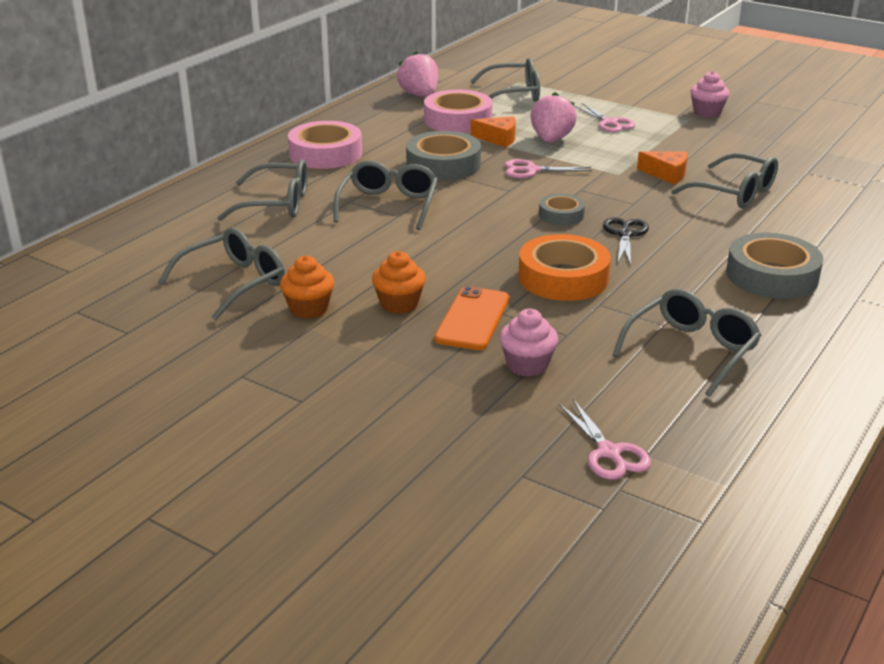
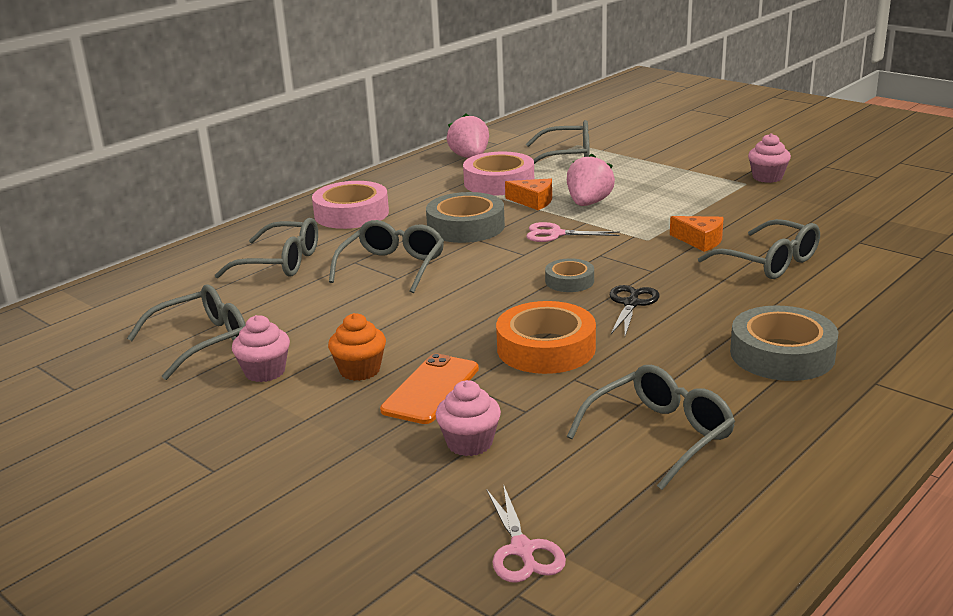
camera: 10 degrees right, 5 degrees down
orange cupcake [280,256,334,319] -> pink cupcake [232,315,290,382]
pink scissors [574,103,636,132] -> none

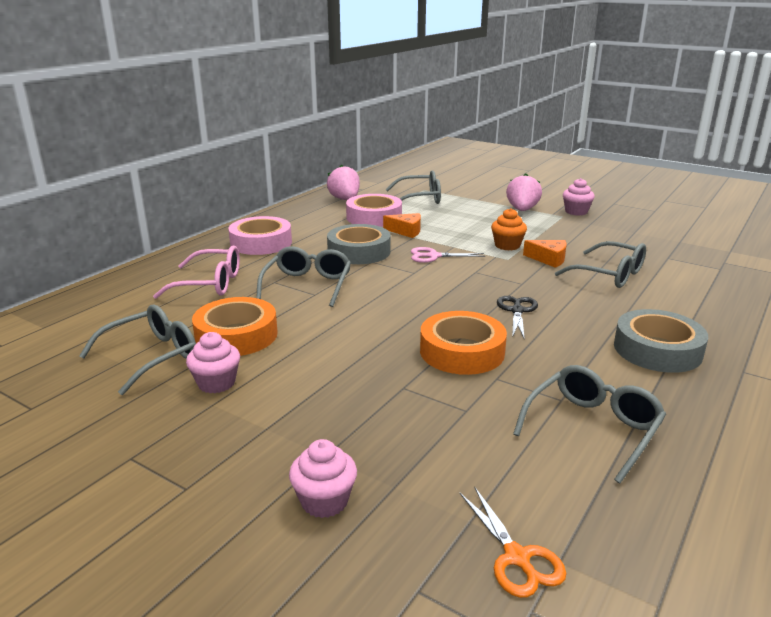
camera: 10 degrees left, 0 degrees up
grey glasses [215,218,318,278] -> pink glasses [153,246,240,299]
orange cupcake [328,313,386,381] -> orange cupcake moved to [491,208,527,250]
orange phone [380,353,479,424] -> none
pink cupcake [436,380,501,456] -> pink cupcake moved to [289,439,357,518]
pink scissors [486,484,566,583] -> orange scissors [460,487,567,598]
grey tape [545,258,594,292] -> none
pink strawberry [567,153,615,206] -> pink strawberry moved to [506,174,542,211]
none -> orange tape [192,297,278,356]

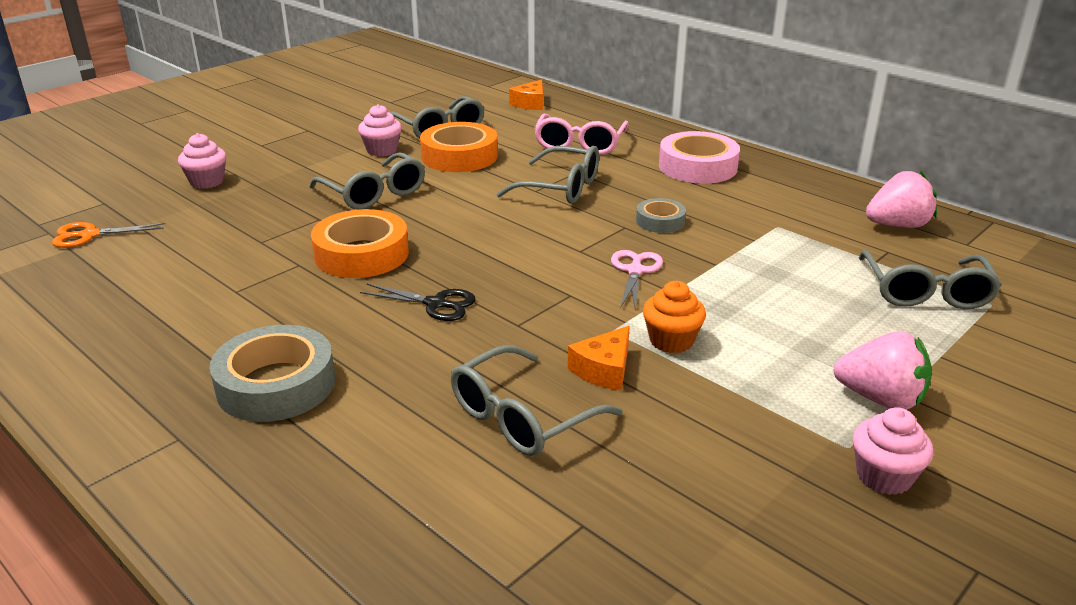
camera: 100 degrees right, 5 degrees up
grey tape [327,224,391,264] -> grey tape [636,198,686,233], size x0.56
pink tape [346,194,402,227] -> none
orange cheese [383,213,421,238] -> orange cheese moved to [509,79,543,110]
grey glasses [513,365,666,483] -> grey glasses moved to [309,152,425,210]

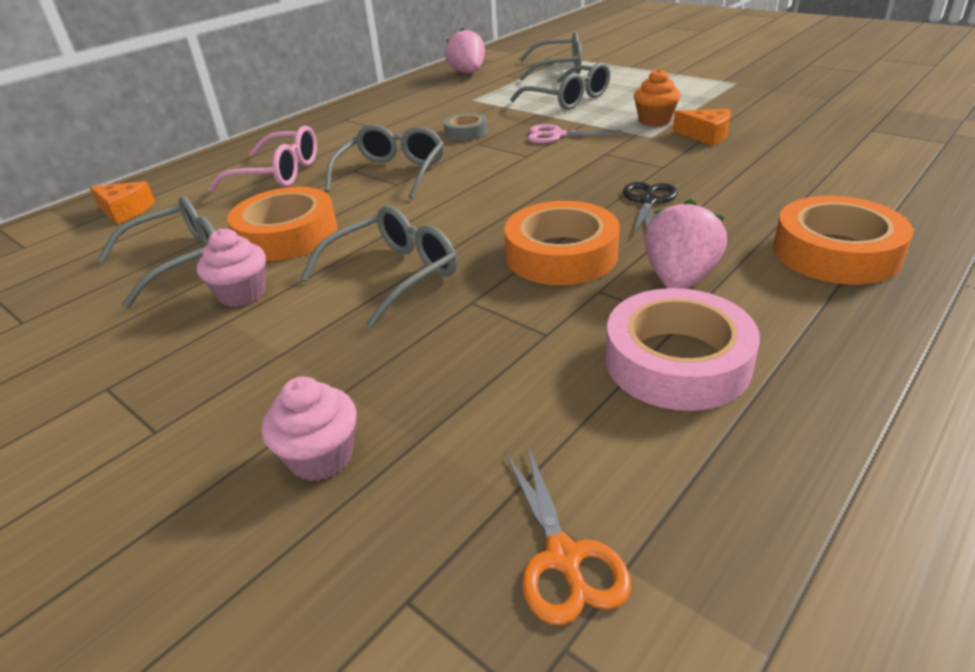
camera: 90 degrees left, 5 degrees up
grey tape [209,325,335,422] -> orange tape [773,196,913,284]
grey glasses [451,345,623,456] -> grey glasses moved to [510,62,610,110]
pink tape [659,131,740,184] -> pink tape moved to [606,288,760,411]
pink strawberry [833,331,932,410] -> pink strawberry moved to [644,199,727,289]
pink cupcake [853,407,933,495] -> none

